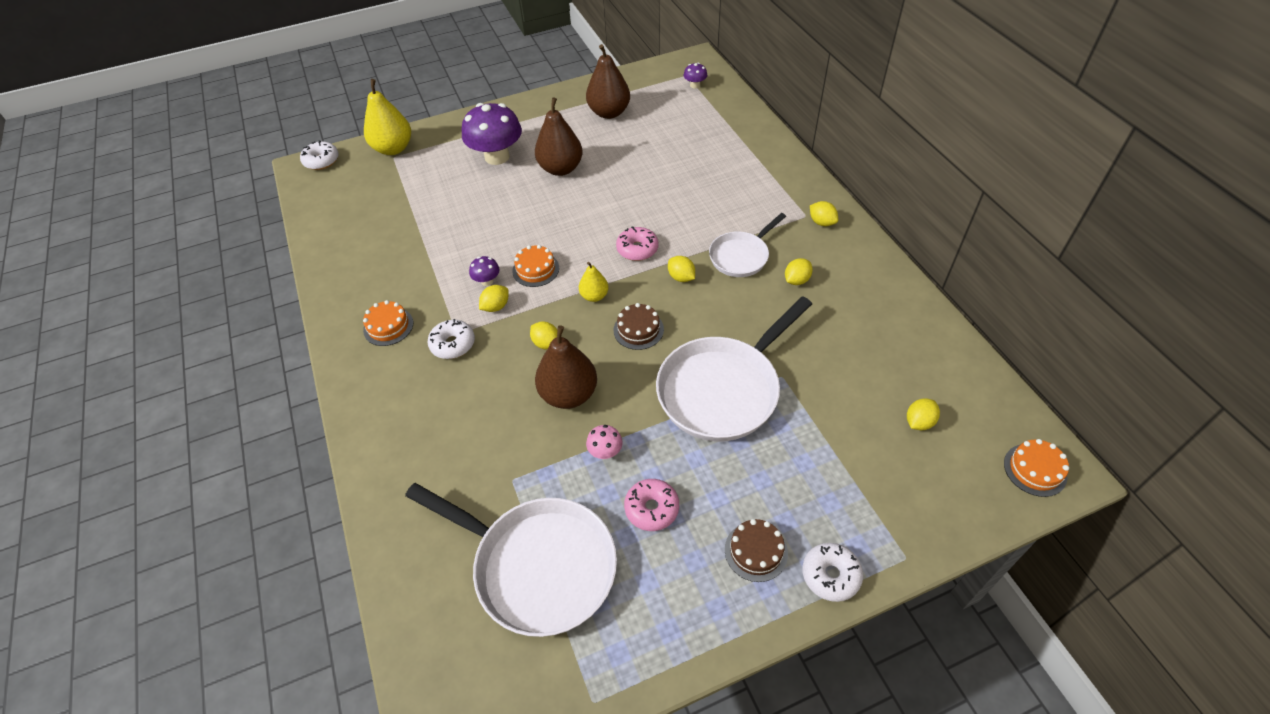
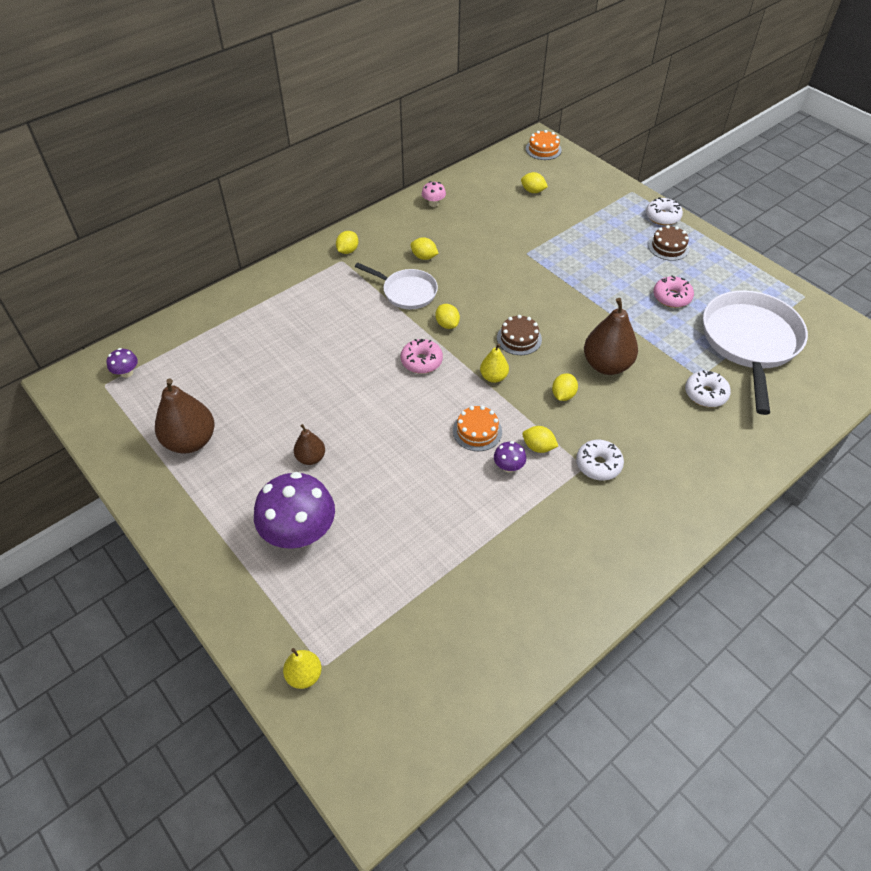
camera: 110 degrees left, 0 degrees up
white donut [300,140,339,170] -> white donut moved to [685,370,731,407]
orange cake [363,300,413,346] -> none
yellow pear [364,79,411,155] -> yellow pear [283,648,322,689], size x0.54
brown pear [535,97,583,176] -> brown pear [294,424,325,465], size x0.54
pink mushroom [586,425,623,459] -> pink mushroom moved to [422,181,446,207]
white pan [656,296,812,442] -> none
yellow lemon [668,256,695,282] -> yellow lemon turned 60 degrees counterclockwise [435,304,460,329]

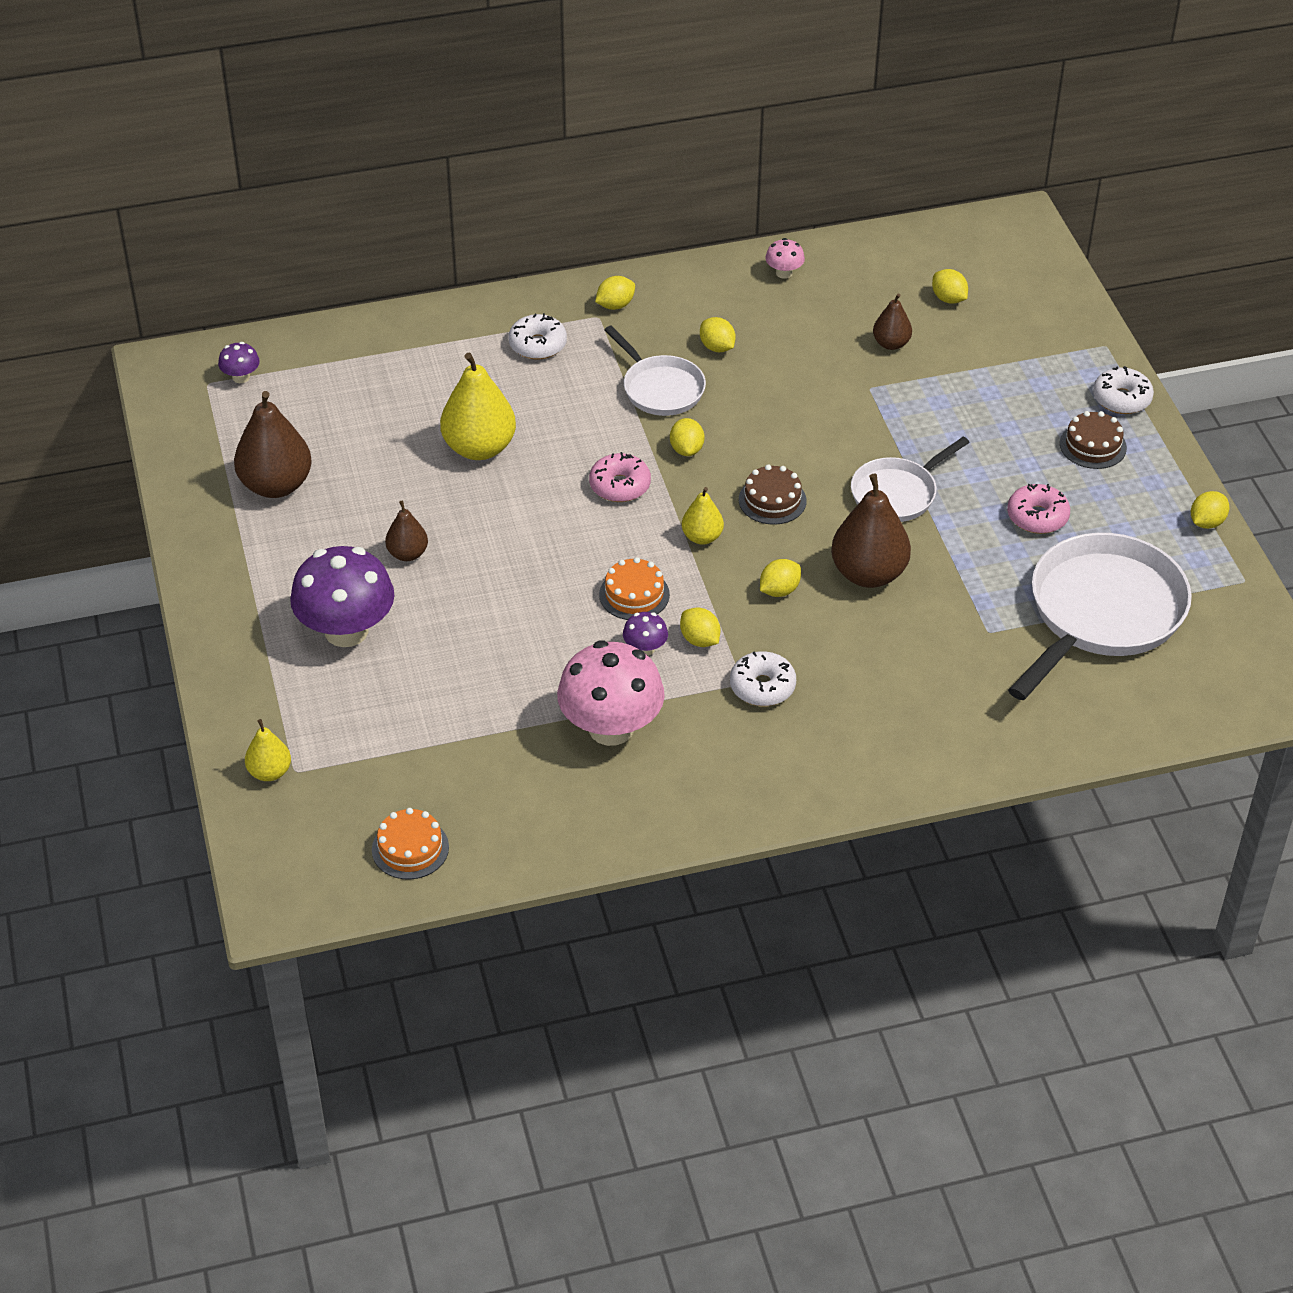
camera: 25 degrees right, 5 degrees down
orange cake [526,130,562,160] -> orange cake moved to [372,808,449,879]
white donut [685,370,731,407] -> white donut moved to [509,313,567,359]
none -> yellow pear [440,353,516,460]
none -> pink mushroom [557,640,665,746]
none -> white pan [851,437,970,522]
none -> brown pear [873,293,912,350]
none -> yellow lemon [1191,491,1229,529]

